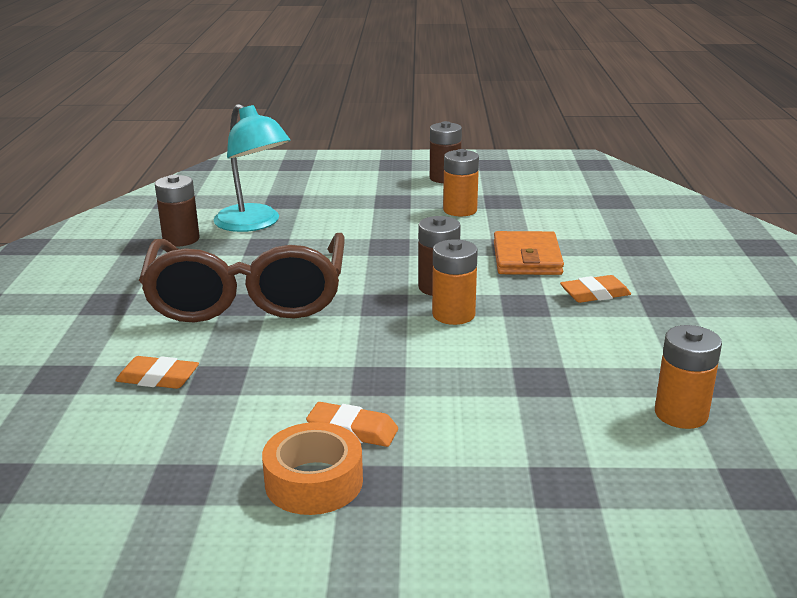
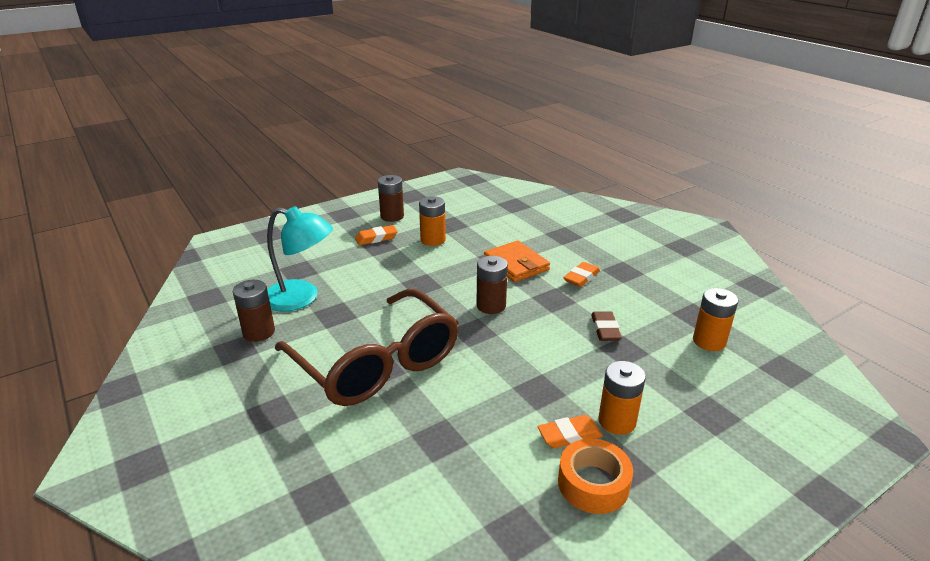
camera: 35 degrees left, 5 degrees up
orange eraser [115,356,199,389] -> orange eraser moved to [355,225,398,245]
orange battery [432,239,478,325] -> orange battery moved to [598,361,646,435]
none -> brown eraser [591,311,622,341]

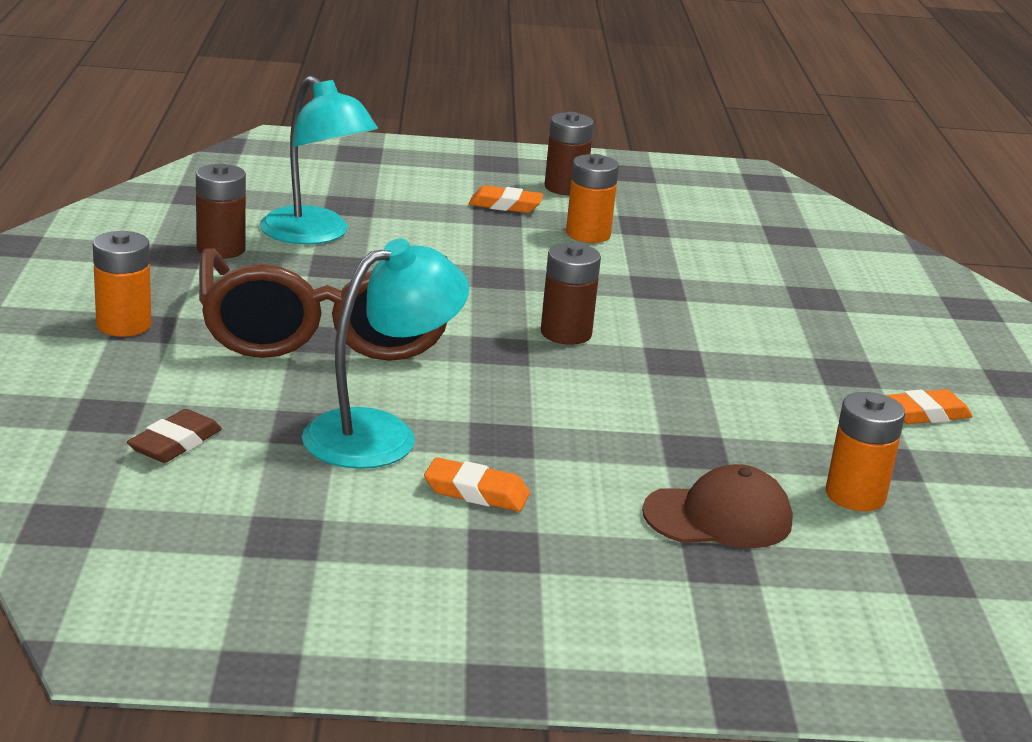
camera: 30 degrees right, 5 degrees down
orange wallet [484,241,550,282] -> none
orange tape [558,439,633,514] -> none
orange eraser [563,262,600,287] -> orange eraser moved to [886,389,973,424]
brown eraser [591,311,622,341] -> brown eraser moved to [127,409,222,463]
orange battery [598,361,646,435] -> orange battery moved to [93,231,151,336]
none -> turquoise lamp [302,239,469,469]
none -> brown cap [642,464,793,548]

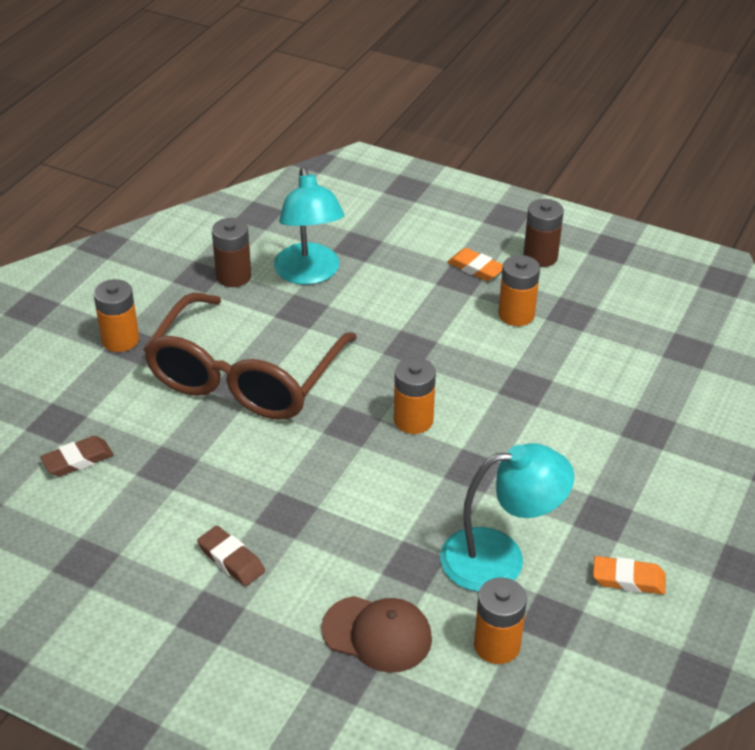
camera: 30 degrees right, 15 degrees up
turquoise lamp [302,239,469,469] -> turquoise lamp moved to [440,443,574,592]
orange eraser [424,457,530,512] -> brown eraser [197,526,265,586]
brown battery [541,243,601,345] -> orange battery [394,358,436,434]

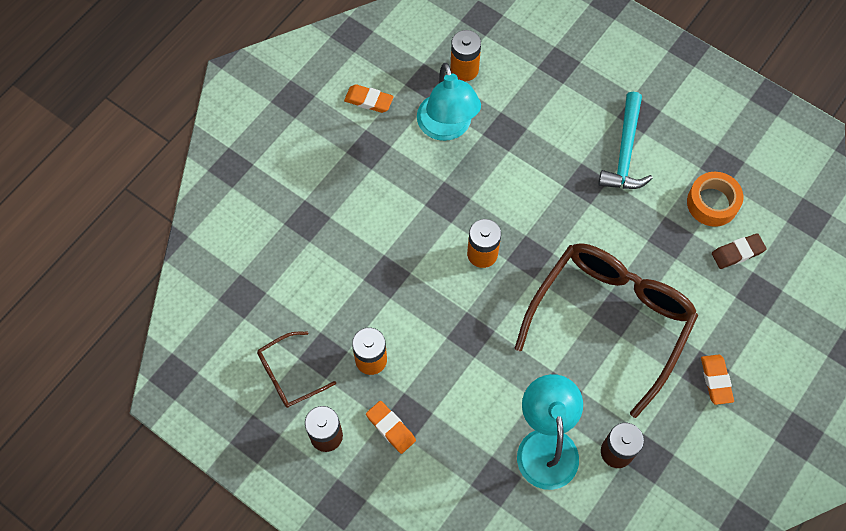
camera: 170 degrees left, 25 degrees up
orange battery [93,279,139,352] -> orange eraser [701,354,734,405]
brown eraser [197,526,265,586] -> turquoise hammer [598,92,653,189]
brown cap [321,596,432,673] -> none
turquoise lamp [440,443,574,592] -> turquoise lamp turned 105 degrees counterclockwise [417,63,481,141]
none -> brown glasses [257,332,336,408]
none -> orange tape [687,172,743,227]

